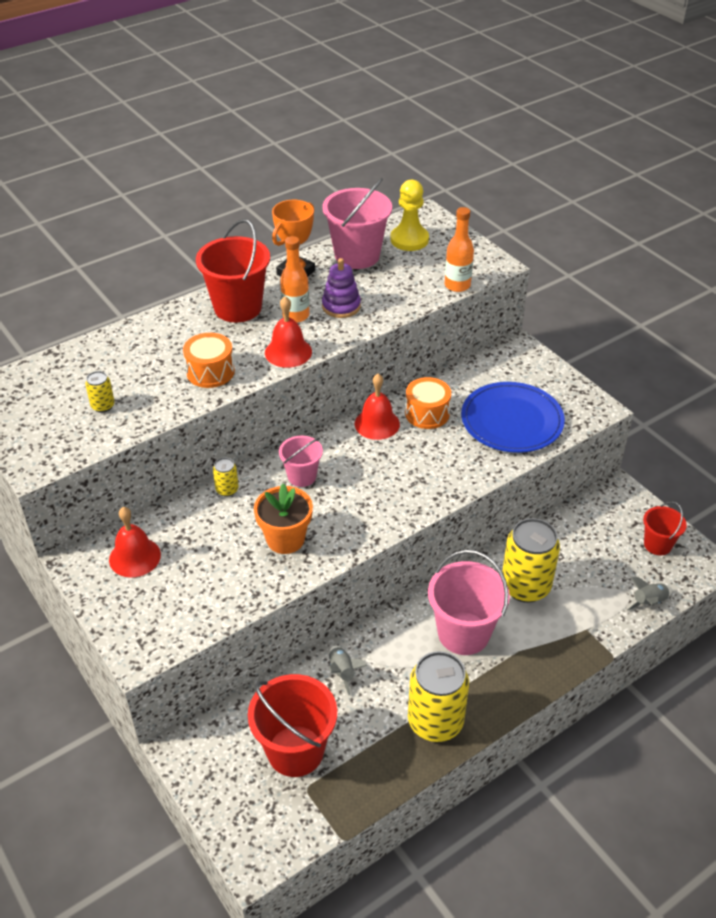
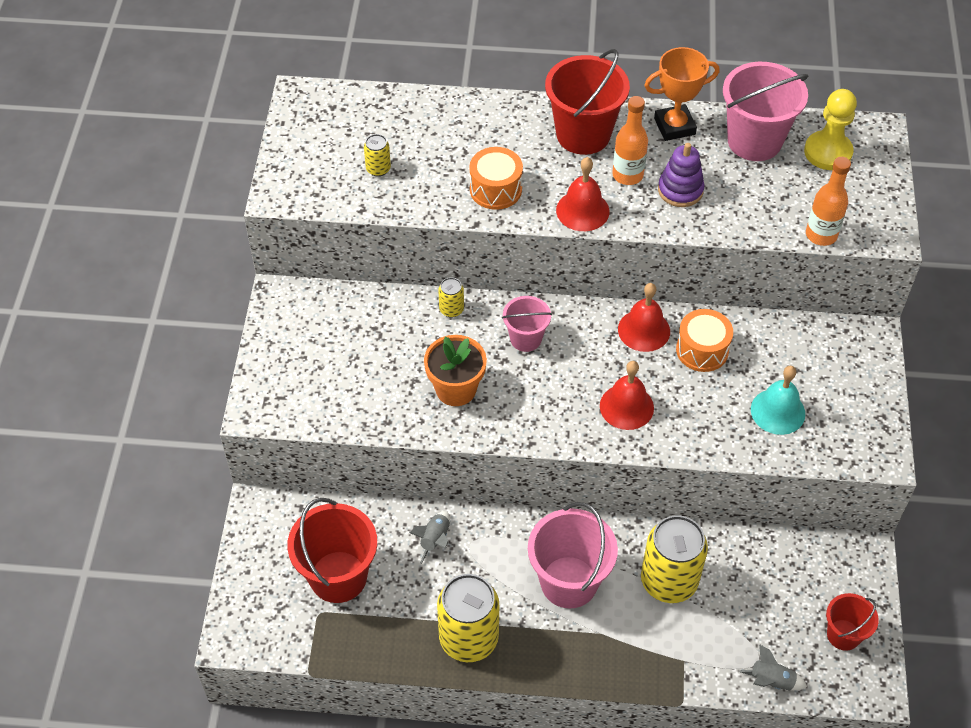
camera: 40 degrees right, 10 degrees up
red bell [109,507,161,577] -> red bell moved to [600,361,654,430]
blue plate [461,382,565,453] -> turquoise bell [751,366,805,435]

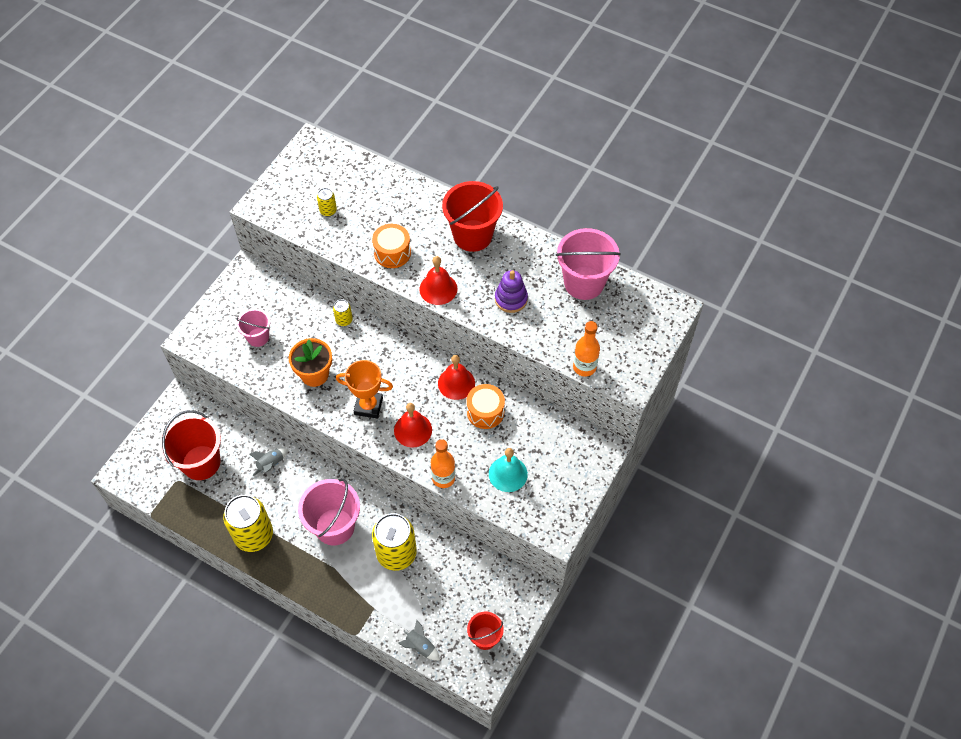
camera: 25 degrees right, 5 degrees up
pink bucket [502,296,552,352] -> pink bucket moved to [236,309,270,347]
orange bottle [612,96,648,185] -> orange bottle moved to [431,439,455,488]
orange trophy [644,47,720,141] -> orange trophy moved to [336,360,393,418]
yellow pawn [804,89,857,170] -> none

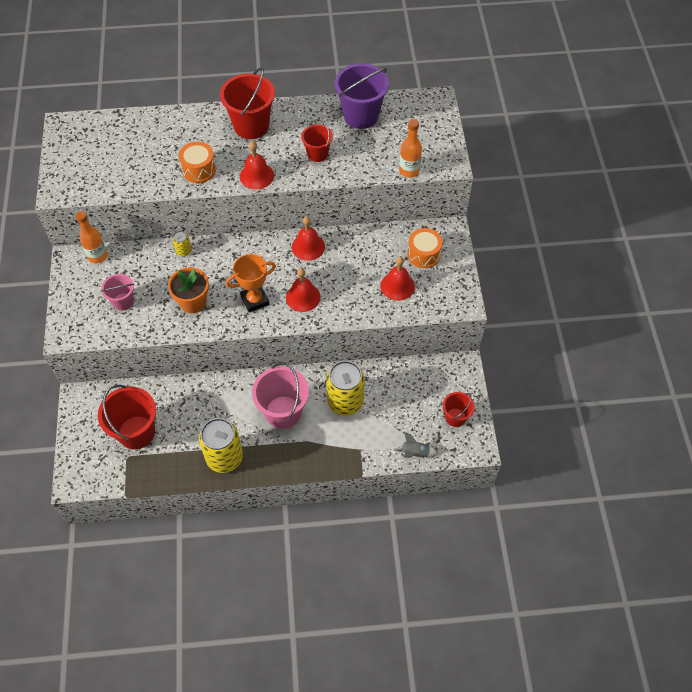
camera: 35 degrees left, 0 degrees up
grey rocket [249,448,288,476] -> none
yellow can [317,188,337,217] -> none
orange bottle [431,439,455,488] -> orange bottle moved to [76,211,107,263]
orange drum [467,384,505,429] -> orange drum moved to [407,228,443,268]
turquoise bell [489,448,528,492] -> red bell [381,257,415,301]
purple stacking toy [495,270,528,313] -> red bucket [301,119,333,162]
pink bucket [556,228,621,300] -> purple bucket [334,63,389,129]

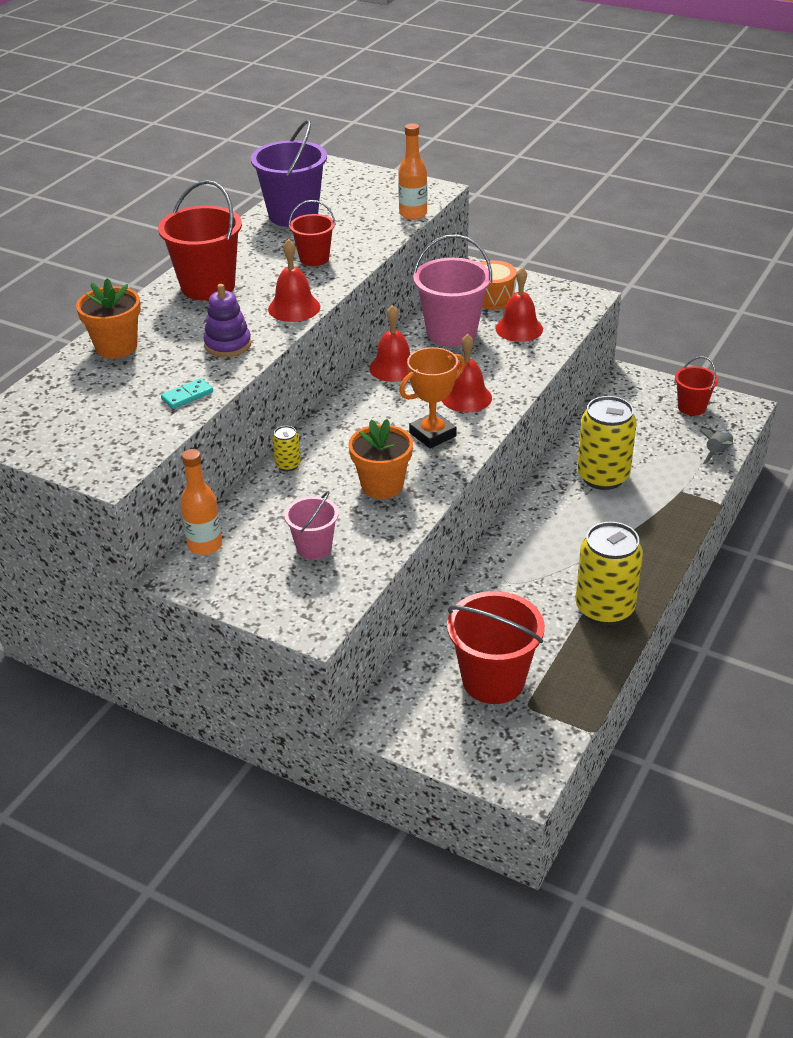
camera: 55 degrees left, 20 degrees down
orange drum [179,142,216,183] -> purple stacking toy [203,284,251,357]
orange trophy [226,254,276,313] -> orange trophy turned 45 degrees clockwise [399,347,465,448]
pink bucket [252,362,309,429] -> pink bucket moved to [413,235,492,347]
none -> orange flower pot [76,278,141,358]
none -> turquoise domino [161,378,213,409]

